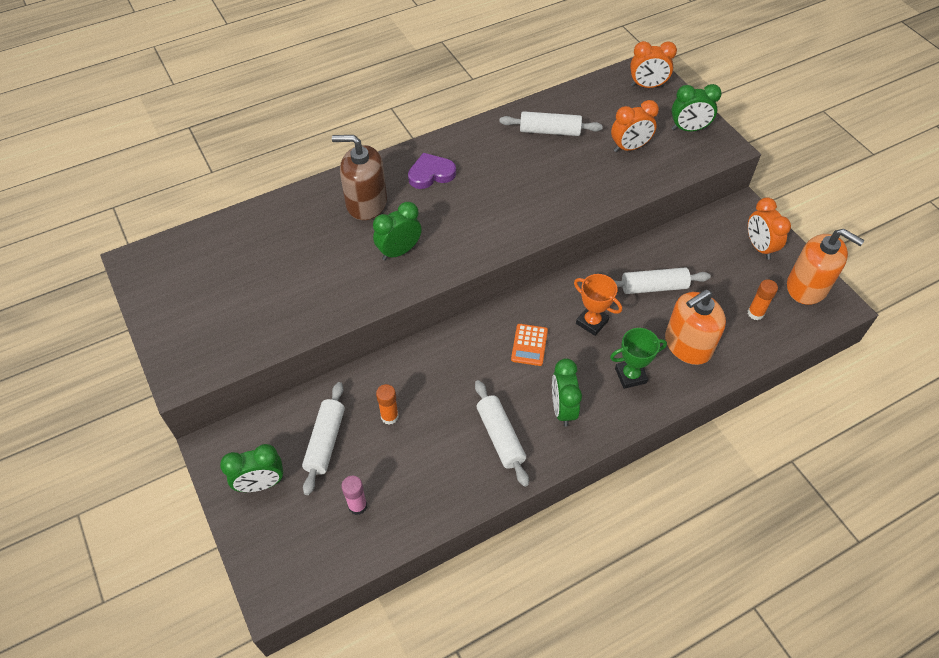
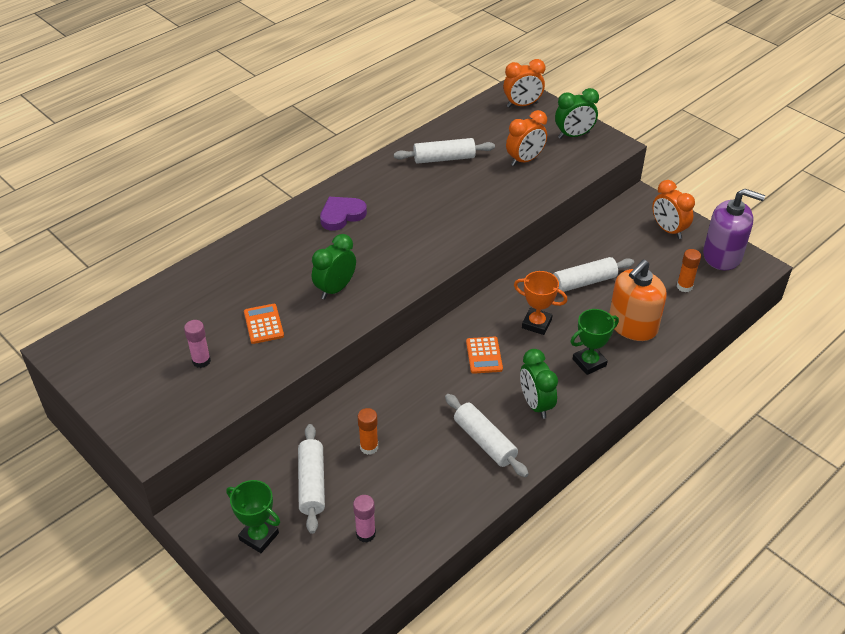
camera: 15 degrees left, 10 degrees down
green clock [220,444,284,492] -> green trophy [226,480,280,553]
brown soap dispenser [332,135,387,220] -> none
orange soap dispenser [787,229,865,305] -> purple soap dispenser [703,188,765,271]
none -> pink glue stick [184,320,211,368]
none -> orange calculator [244,304,284,344]

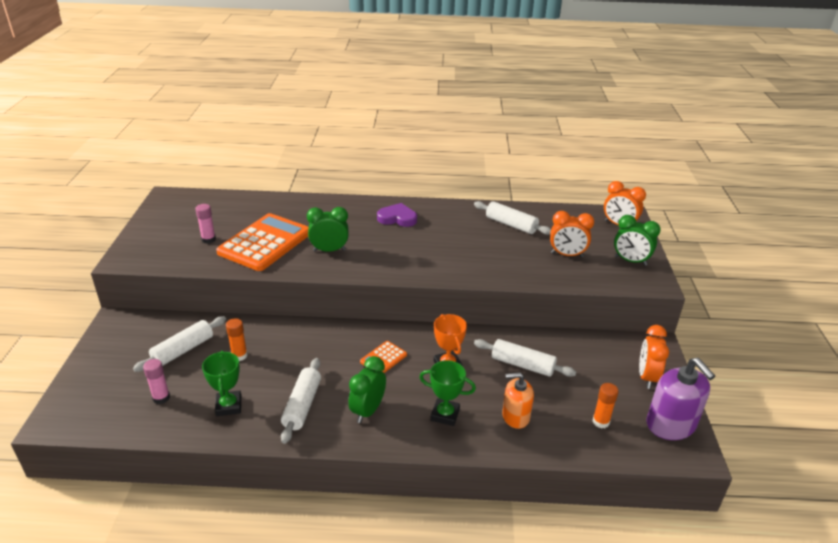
camera: 45 degrees right, 10 degrees down
green trophy [226,480,280,553] -> green trophy moved to [202,351,241,416]
orange calculator [244,304,284,344] -> orange calculator [216,213,309,271], size x2.23
orange soap dispenser [609,259,667,341] -> orange soap dispenser [502,372,534,429], size x0.65

